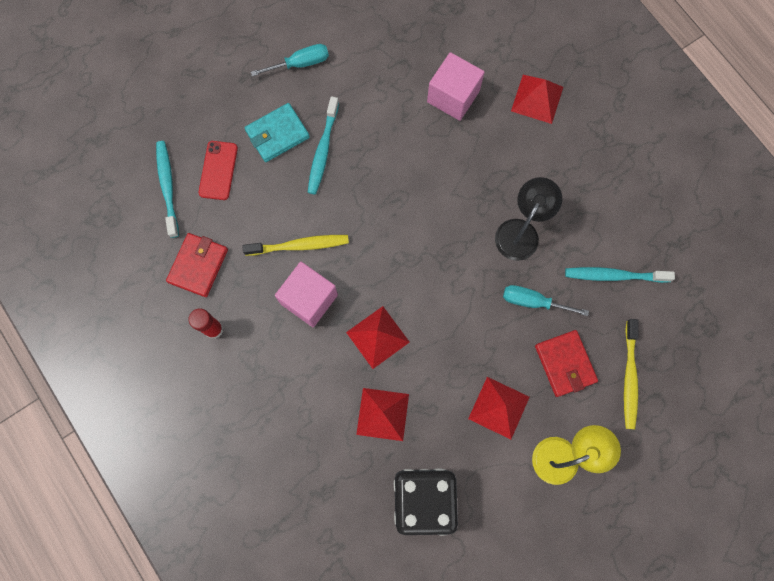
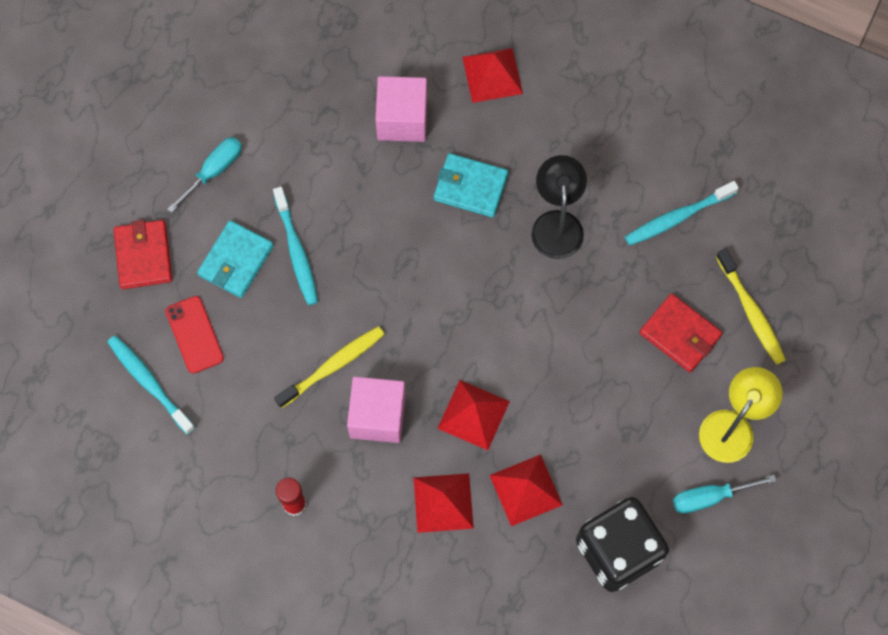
camera: 30 degrees left, 5 degrees down
red wallet [166,233,228,297] -> red wallet moved to [114,220,172,289]
red pyramid [468,377,530,439] -> red pyramid moved to [413,473,474,533]
turquoise screwdriver [503,285,589,316] -> turquoise screwdriver moved to [673,475,776,513]
none -> turquoise wallet [434,153,508,218]

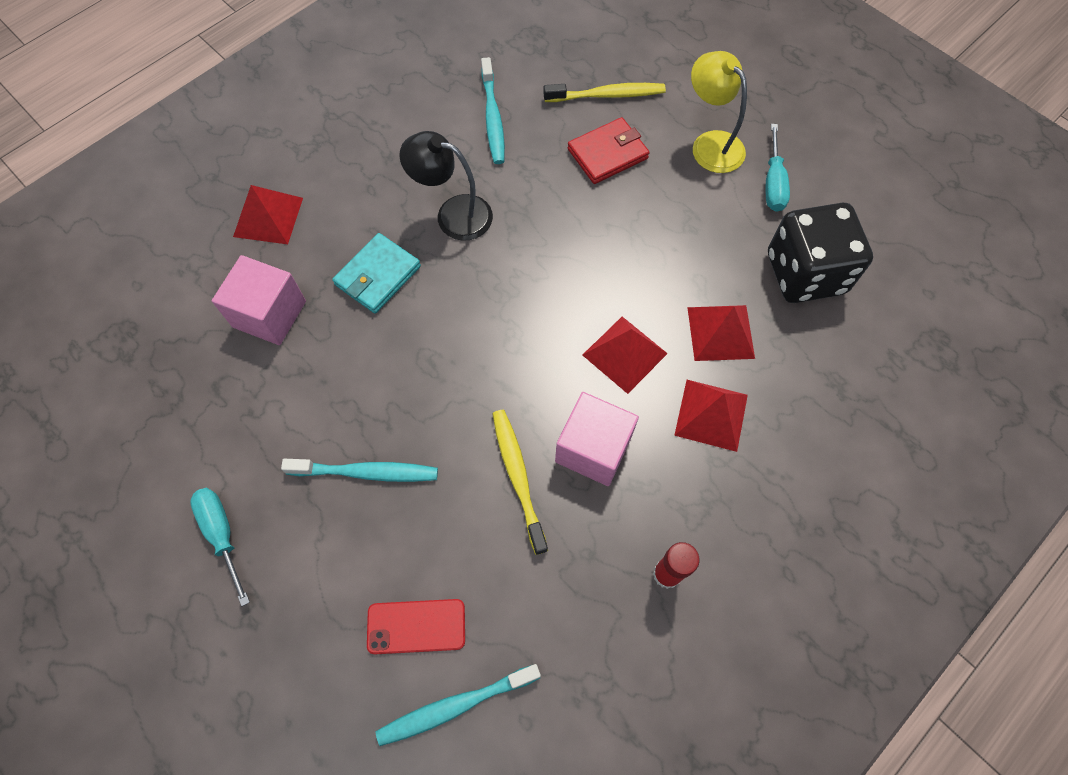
camera: 70 degrees left, 5 degrees down
red wallet [114,220,172,289] -> none
turquoise wallet [197,220,274,298] -> none

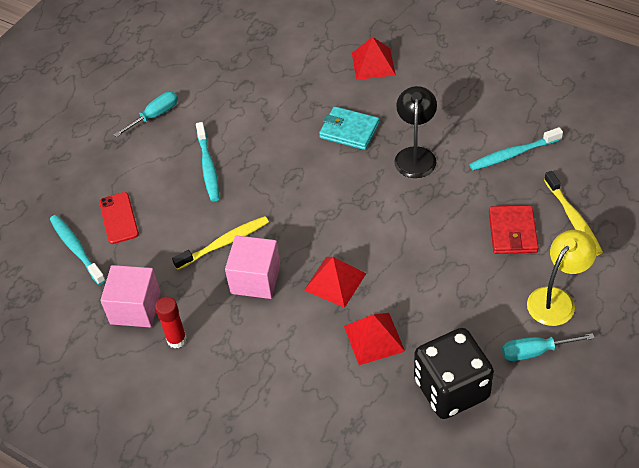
camera: 80 degrees right, 15 degrees down
pink cube [212,255,306,345] -> pink cube moved to [100,265,161,327]
red wallet [568,117,650,184] -> red wallet turned 45 degrees clockwise [489,205,539,254]
red pyramid [674,380,748,452] -> none

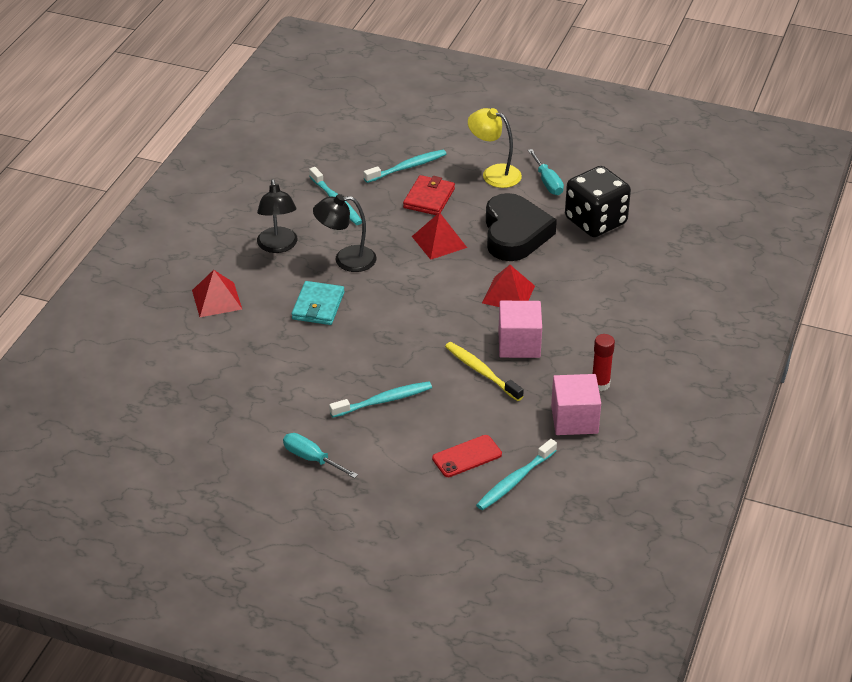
camera: 105 degrees left, 10 degrees down
red pyramid [344,313,405,365] -> red pyramid moved to [412,212,467,260]
red wallet [489,205,539,254] -> red wallet turned 60 degrees counterclockwise [403,175,455,215]
yellow toothbrush [544,171,603,256] -> turquoise toothbrush [364,150,446,183]
none -> black lamp [257,179,297,253]
none -> black heart [486,193,557,261]

